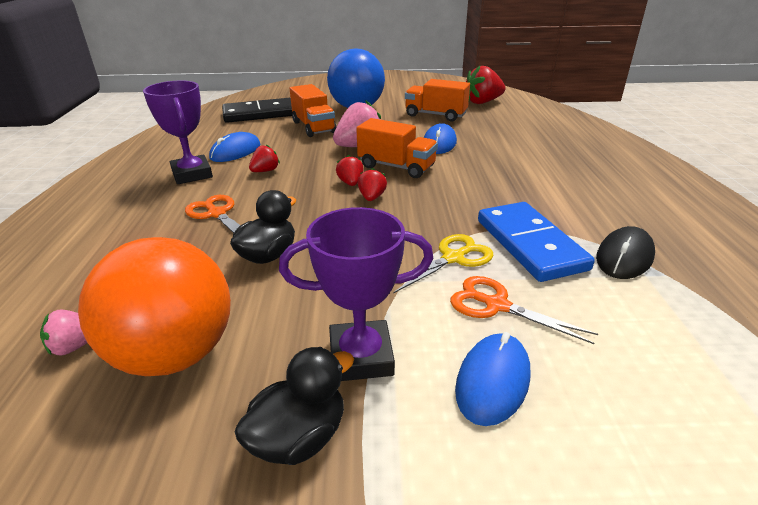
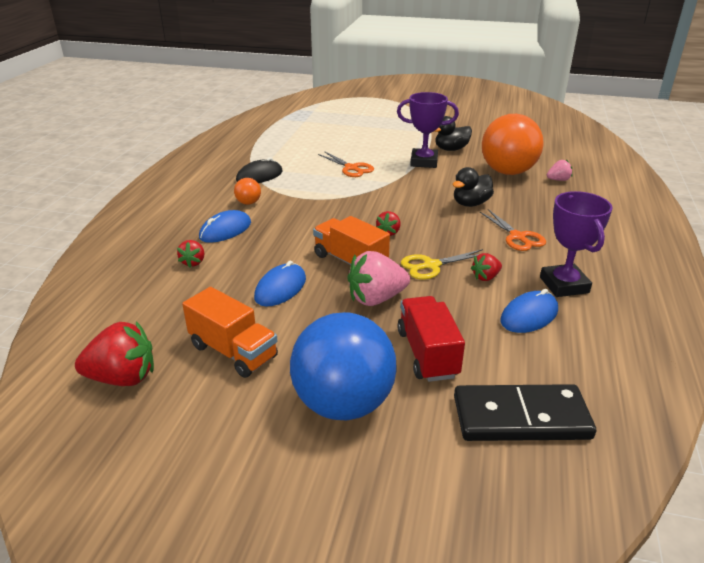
camera: 165 degrees left, 0 degrees up
orange truck [290,84,337,137] -> red truck [397,296,465,382]
red strawberry [336,155,364,186] -> red strawberry moved to [177,240,204,267]
yellow scissors [393,234,494,294] -> yellow scissors moved to [401,249,489,280]
blue mouse [455,332,530,426] -> blue mouse moved to [199,210,251,243]
blue domino [478,202,595,282] -> none
none -> orange ball [234,178,261,205]

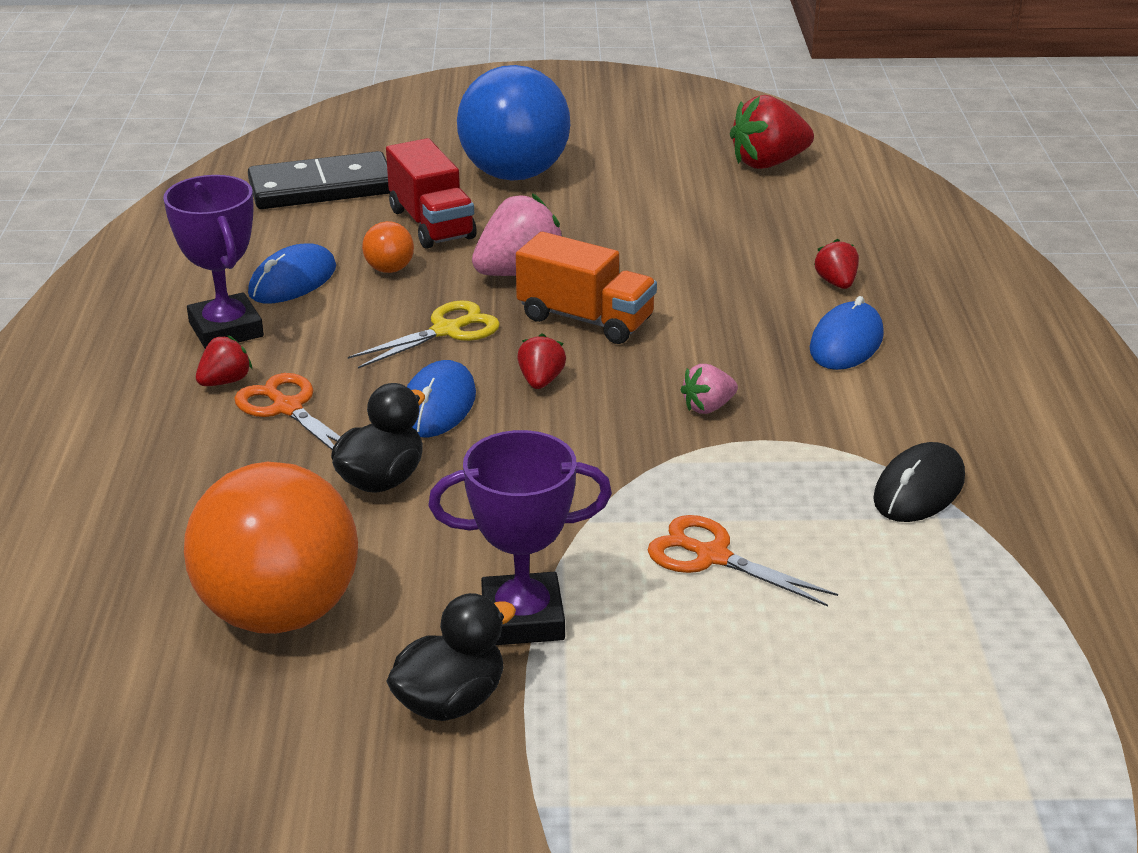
camera: 165 degrees right, 0 degrees up
orange truck [182,287,278,378] -> none
orange ball [234,178,261,205] -> orange ball moved to [362,221,414,273]
blue mouse [254,261,306,307] -> blue mouse moved to [407,360,476,437]
red strawberry [471,253,502,281] -> red strawberry moved to [196,335,252,386]
pink strawberry [547,159,572,181] -> pink strawberry moved to [681,364,738,414]

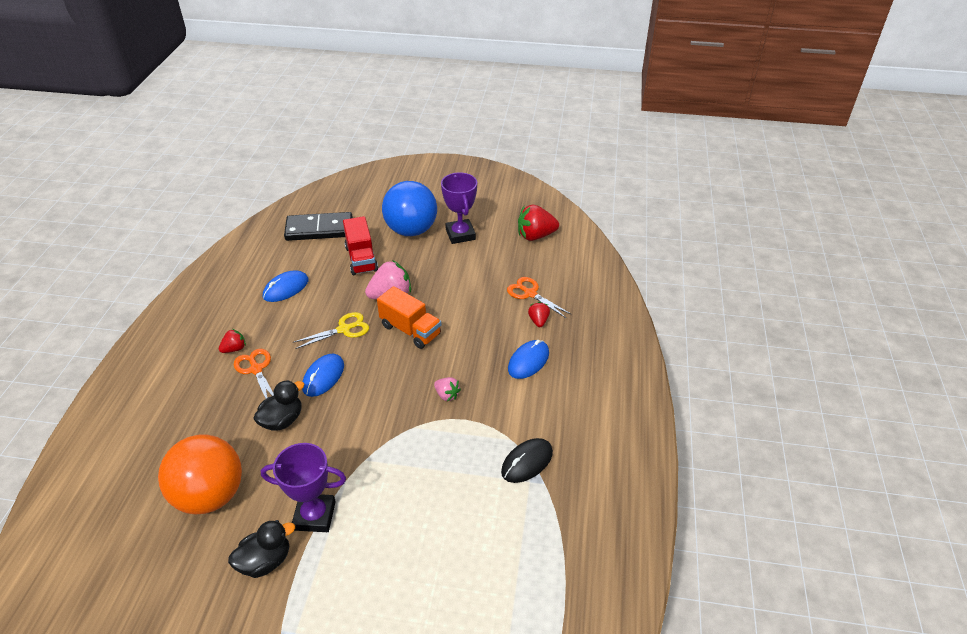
camera: 10 degrees right, 10 degrees up
purple trophy [163,175,264,349] -> purple trophy moved to [441,172,477,244]
orange ball [362,221,414,273] -> none
red strawberry [517,334,566,389] -> none
orange scissors [648,515,838,607] -> orange scissors moved to [507,277,572,318]
pink strawberry [681,364,738,414] -> pink strawberry turned 120 degrees counterclockwise [434,377,461,401]

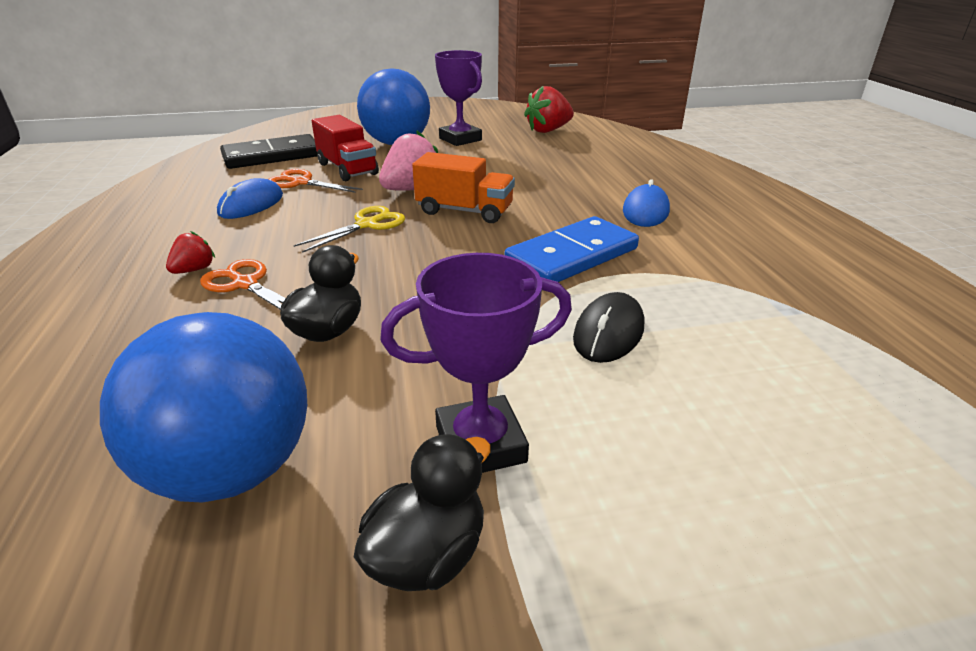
camera: 20 degrees left, 10 degrees down
orange ball [158,435,242,514] -> blue ball [100,312,307,502]
blue mouse [302,354,344,397] -> none
pink strawberry [434,377,461,401] -> blue domino [505,216,639,282]
black mouse [501,438,553,483] -> black mouse moved to [573,292,644,363]
orange scissors [507,277,572,318] -> orange scissors moved to [268,169,363,193]
red strawberry [528,302,550,327] -> none

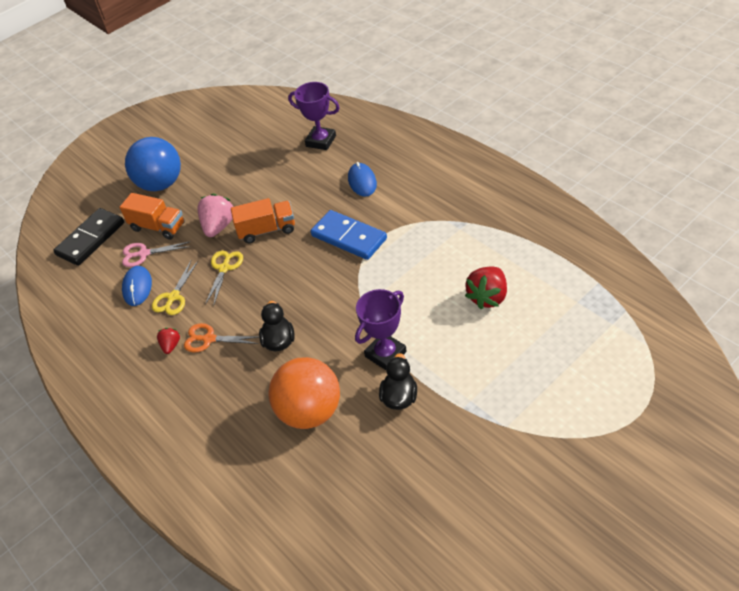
camera: 25 degrees left, 15 degrees up
blue ball [100,312,307,502] -> orange ball [268,357,340,429]
orange scissors [268,169,363,193] -> pink scissors [122,241,190,267]
red truck [312,115,379,181] -> orange truck [120,193,185,240]
purple trophy [435,50,482,146] -> purple trophy moved to [288,82,340,150]
blue domino [505,216,639,282] -> blue domino turned 75 degrees counterclockwise [310,210,387,260]
red strawberry [524,85,574,133] -> red strawberry moved to [465,266,507,309]
black mouse [573,292,644,363] -> none
none -> yellow scissors [152,261,198,315]

